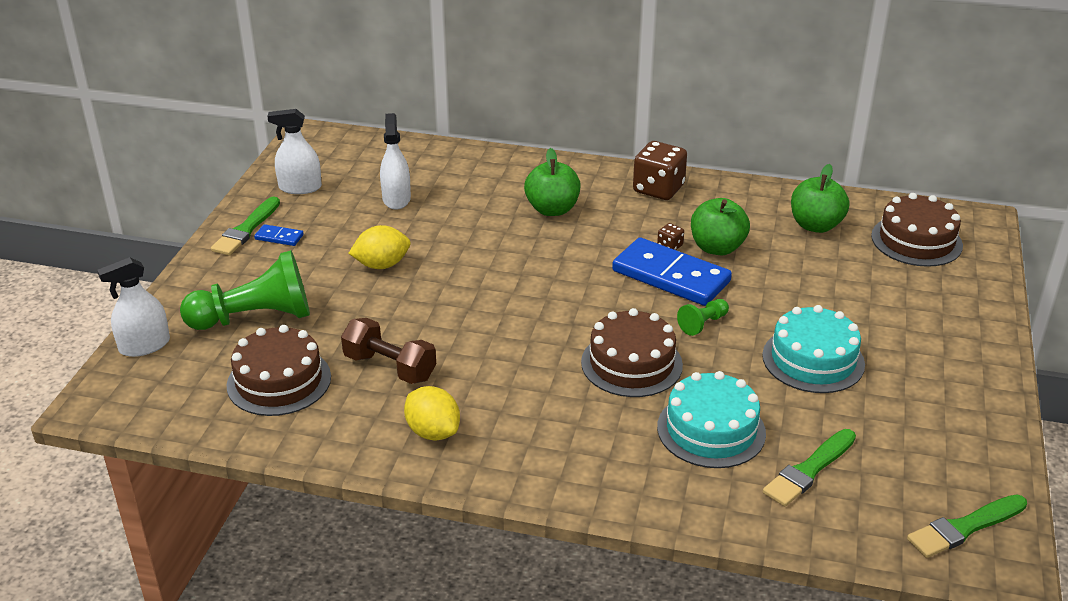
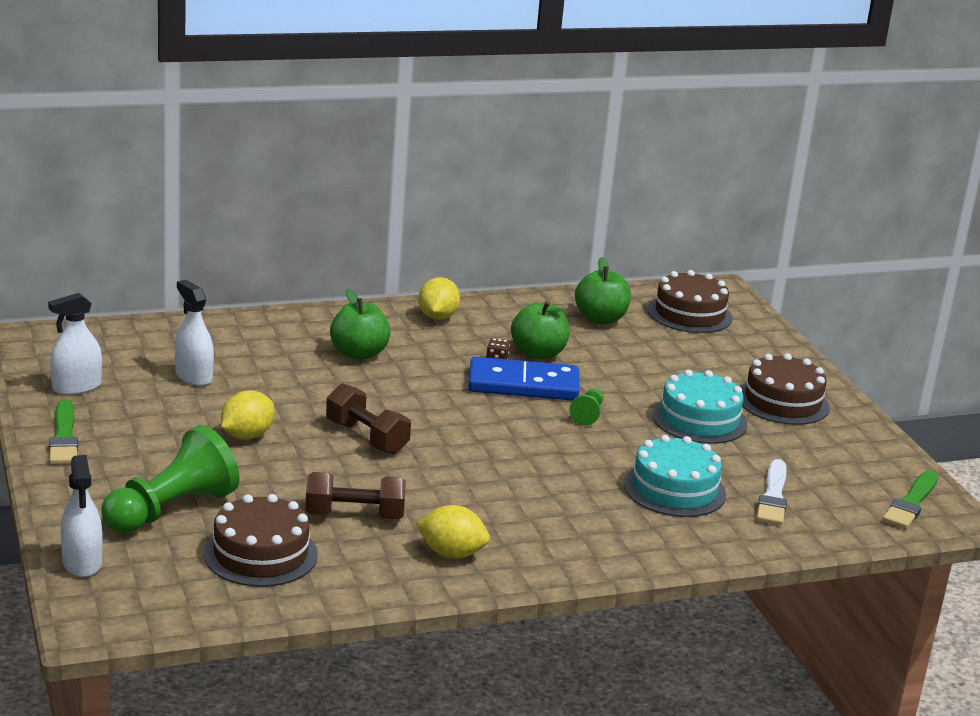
camera: 35 degrees left, 10 degrees down
white spray bottle [97,257,170,357] -> white spray bottle turned 45 degrees counterclockwise [61,455,103,577]
blue domino [254,224,304,246] -> none
brown cake [581,308,683,397] -> brown cake moved to [741,353,830,425]
brown dice [633,141,687,200] -> yellow lemon [418,277,460,320]
green brush [763,429,856,506] -> white brush [756,459,787,525]
none -> brown dumbbell [326,383,411,454]

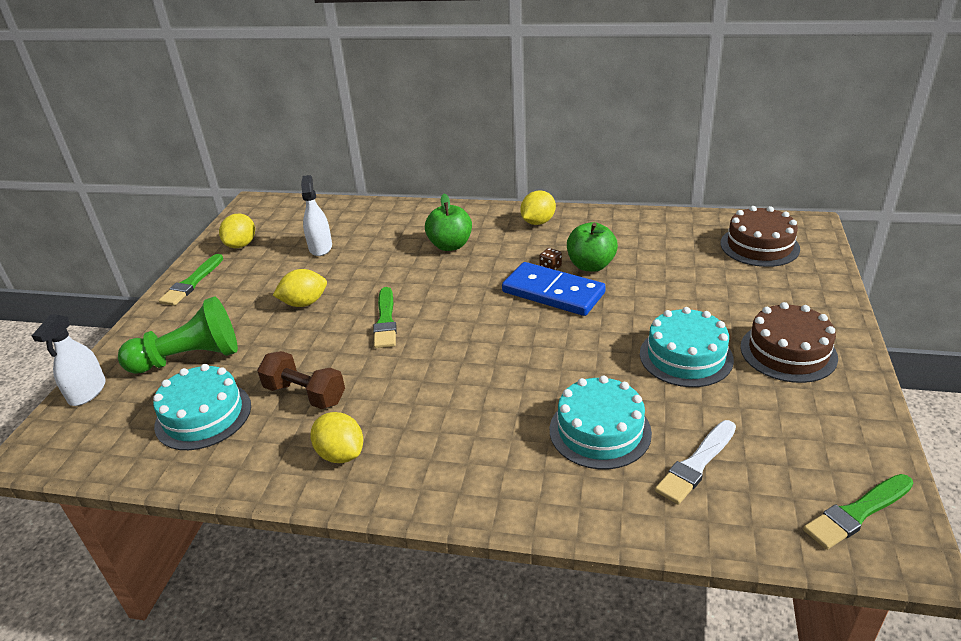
camera: 35 degrees right, 10 degrees up
white spray bottle [48,293,102,395] -> yellow lemon [219,213,255,248]
brown cake [204,494,318,587] -> turquoise cake [153,364,251,450]
brown dumbbell [326,383,411,454] -> green brush [373,287,397,348]
green pawn [569,388,603,426] -> none
green apple [575,257,631,324] -> none

